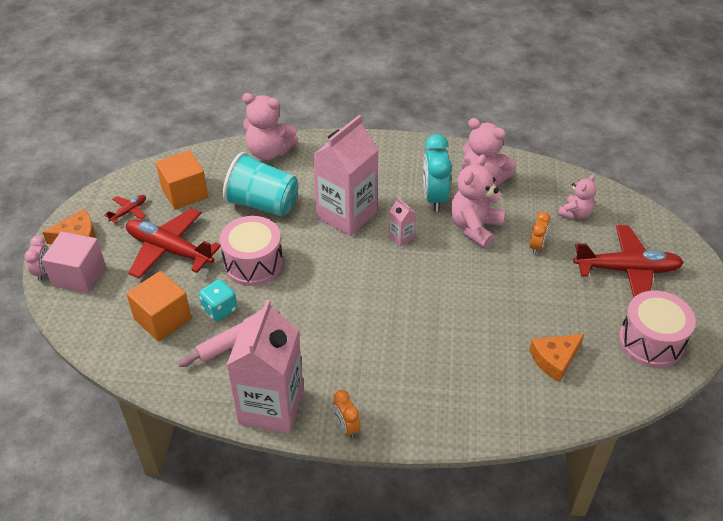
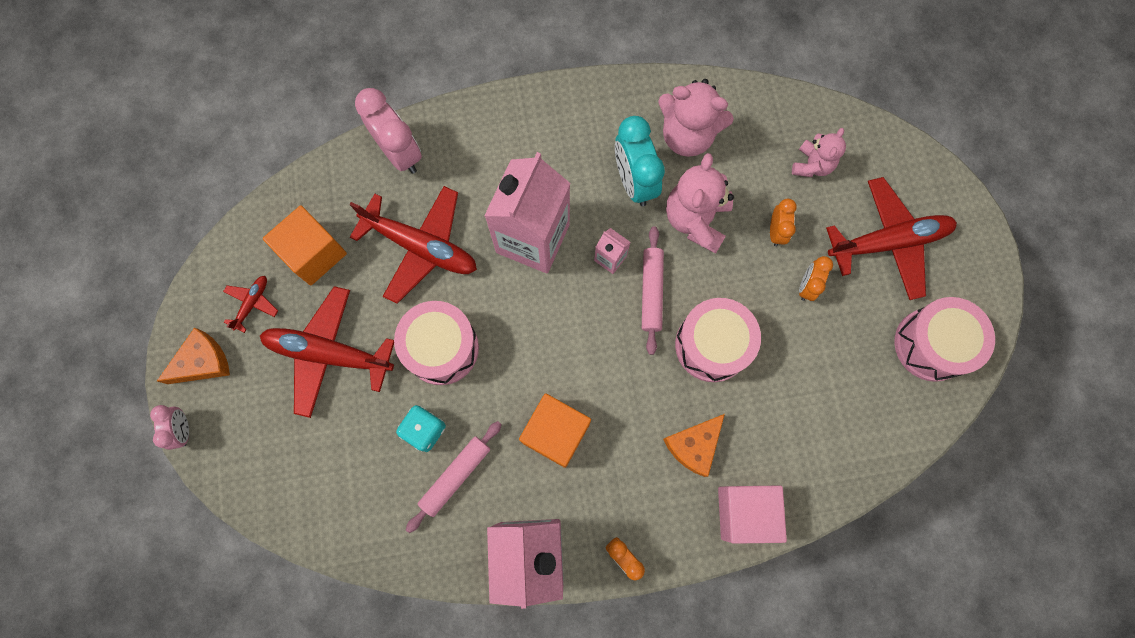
camera: 15 degrees left, 30 degrees up
pink cube [42,232,105,293] -> pink cube moved to [718,485,787,544]
orange cube [126,271,192,342] -> orange cube moved to [519,393,591,468]
turquoise cup [223,152,299,217] -> red plane [349,186,477,304]
pink teddy bear [242,93,298,160] -> pink clock [355,88,422,174]
orange cheese [529,334,584,382] -> orange cheese moved to [663,414,725,477]
none -> pink rolling pin [642,226,664,355]
none -> pink drum [675,298,761,382]
none -> orange clock [799,256,833,301]

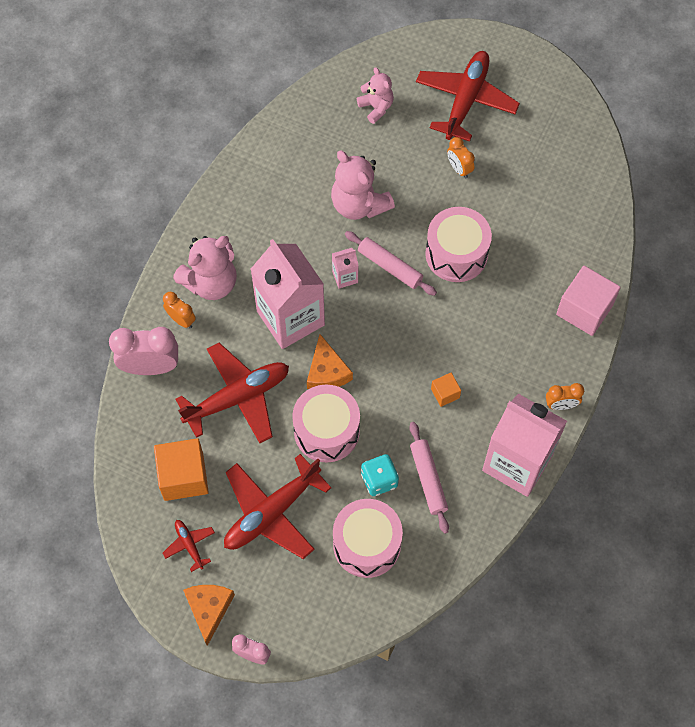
camera: 55 degrees left, 10 degrees down
orange cube [519,393,591,468] -> orange cube [431,373,461,407], size x0.50
turquoise clock [615,116,665,206] -> none
pink teddy bear [658,79,734,157] -> pink teddy bear moved to [173,236,237,300]
orange cheese [663,414,725,477] -> orange cheese moved to [307,334,353,389]
orange clock [770,199,797,247] -> orange clock moved to [163,292,196,328]
pink drum [895,297,995,382] -> pink drum moved to [333,499,403,578]

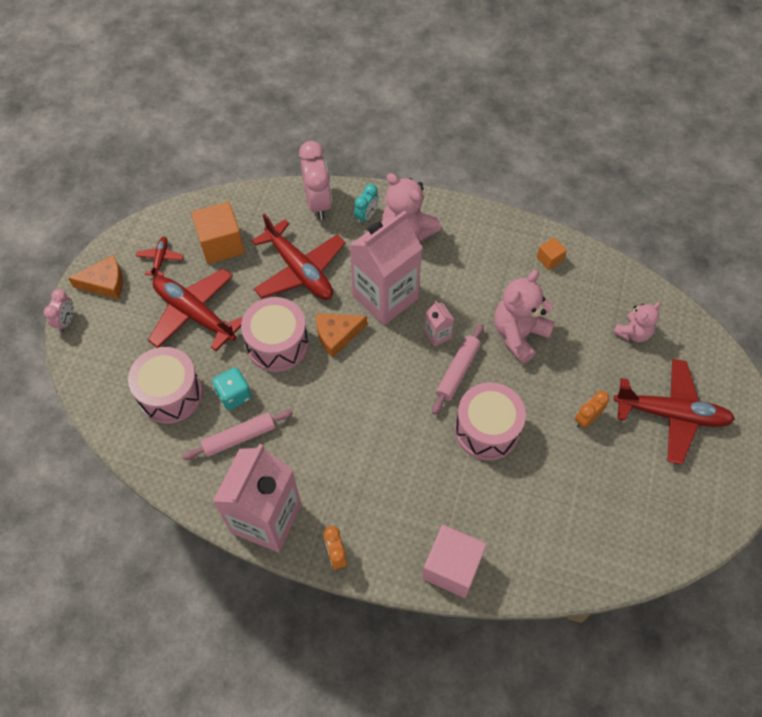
camera: 80 degrees right, 5 degrees down
orange clock [163,292,196,328] -> turquoise clock [354,184,379,225]
red plane [163,520,215,572] -> red plane turned 45 degrees counterclockwise [136,237,184,278]
orange cube [431,373,461,407] -> orange cube moved to [536,237,567,270]

